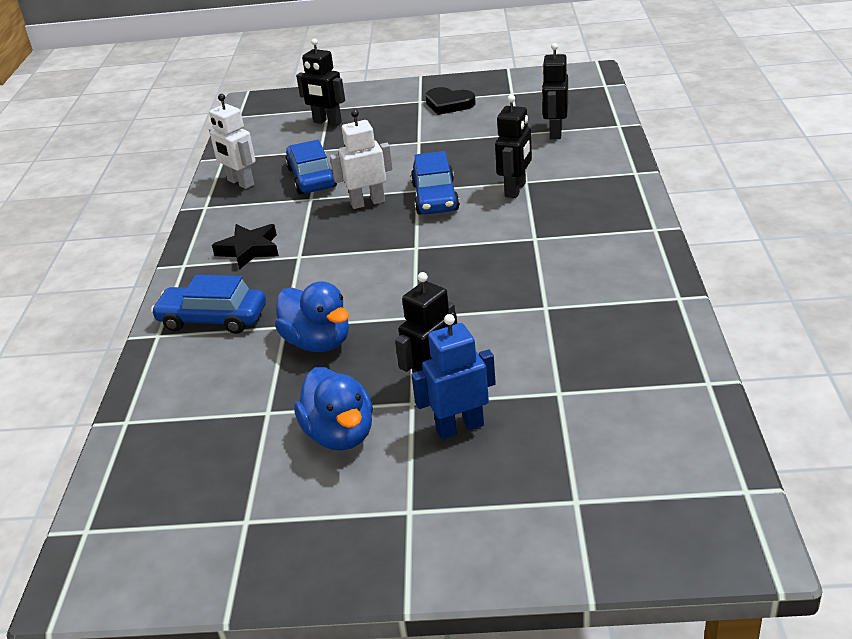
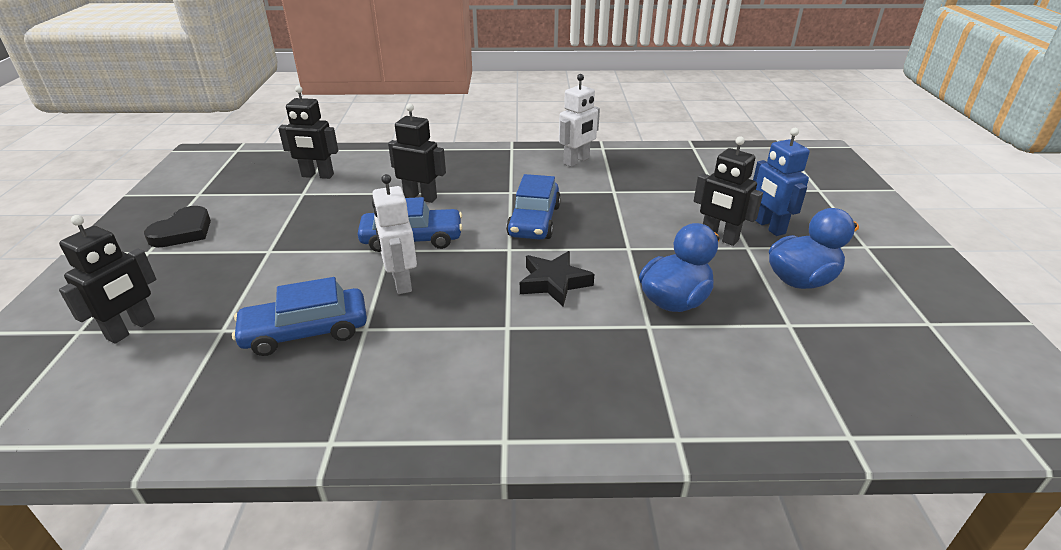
camera: 95 degrees left, 0 degrees up
blue car [151,275,266,334] -> blue car moved to [506,174,561,240]
white robot [209,94,256,189] -> white robot moved to [559,74,600,167]
black star [212,224,279,270] -> black star moved to [520,251,594,306]

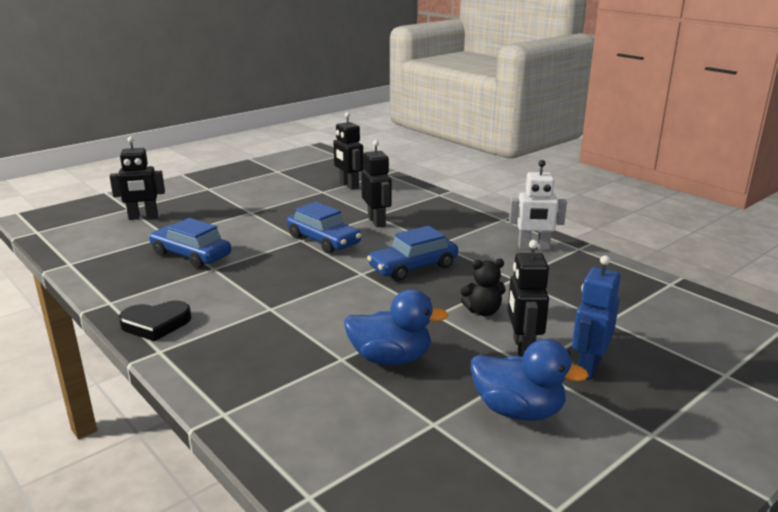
camera: 50 degrees right, 10 degrees down
black heart [144,206,211,247] -> black heart moved to [119,301,191,341]
white robot [372,174,417,294] -> none
black star [520,251,594,306] -> none
none -> black teddy bear [460,259,506,316]

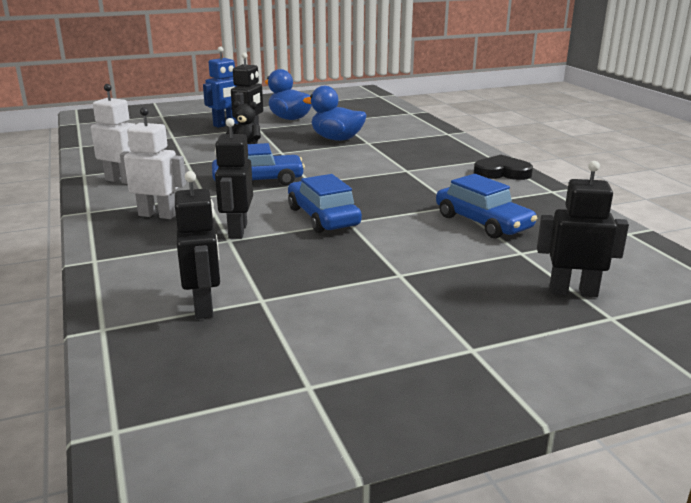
camera: 160 degrees left, 0 degrees up
none -> white robot [120,107,186,219]

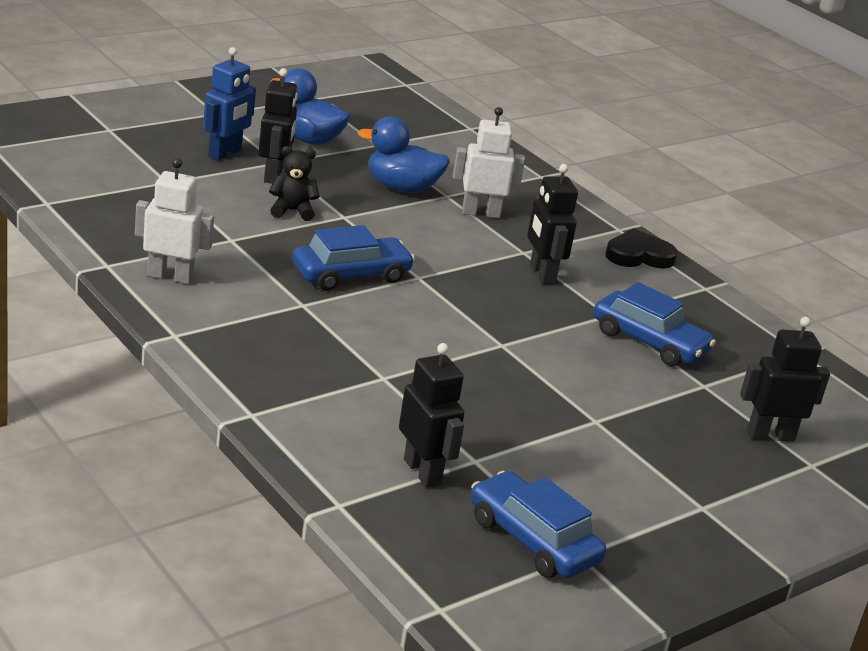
camera: 20 degrees left, 5 degrees up
white robot [120,107,186,219] -> white robot moved to [453,107,525,218]
black robot [215,118,253,239] -> black robot moved to [527,164,578,285]
blue car [288,174,362,233] -> blue car moved to [471,471,606,578]

